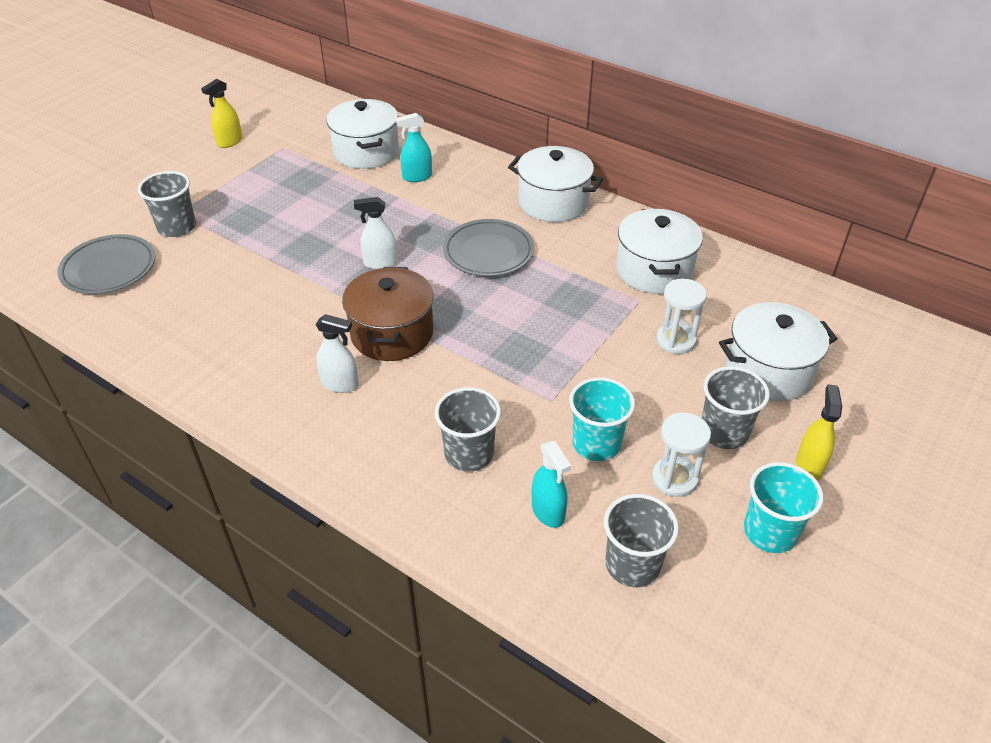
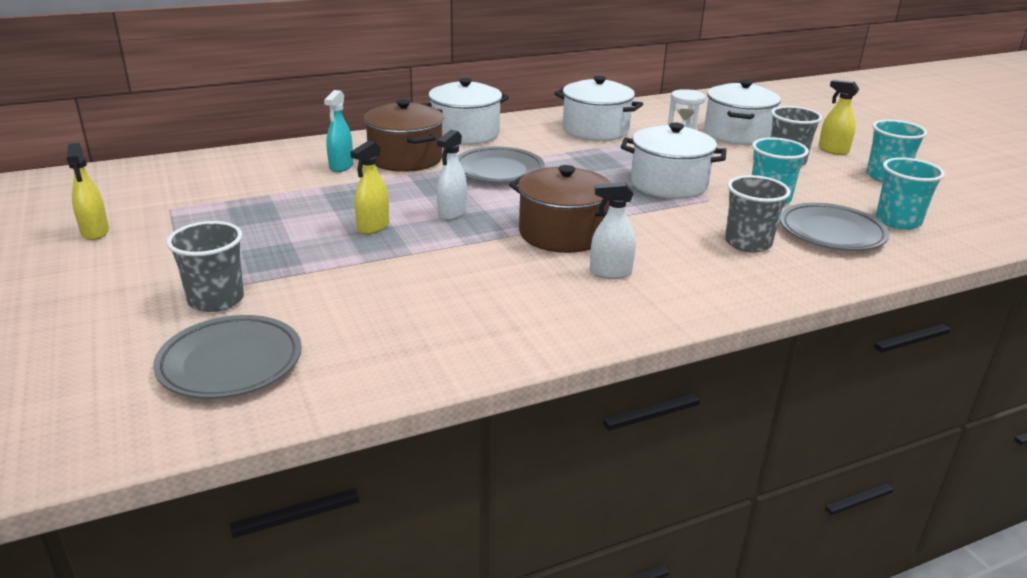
camera: 60 degrees left, 15 degrees down
white spray bottle [315,314,359,393] -> white spray bottle turned 135 degrees counterclockwise [590,182,636,279]
white pot [326,99,399,169] -> white pot moved to [621,123,726,199]
turquoise spray bottle [532,441,571,528] -> grey plate [780,203,889,251]
grey cup [604,494,679,587] -> turquoise cup [876,157,945,230]
white hourglass [652,413,711,497] -> none
none -> yellow spray bottle [350,141,389,234]
none -> brown pot [364,99,444,172]

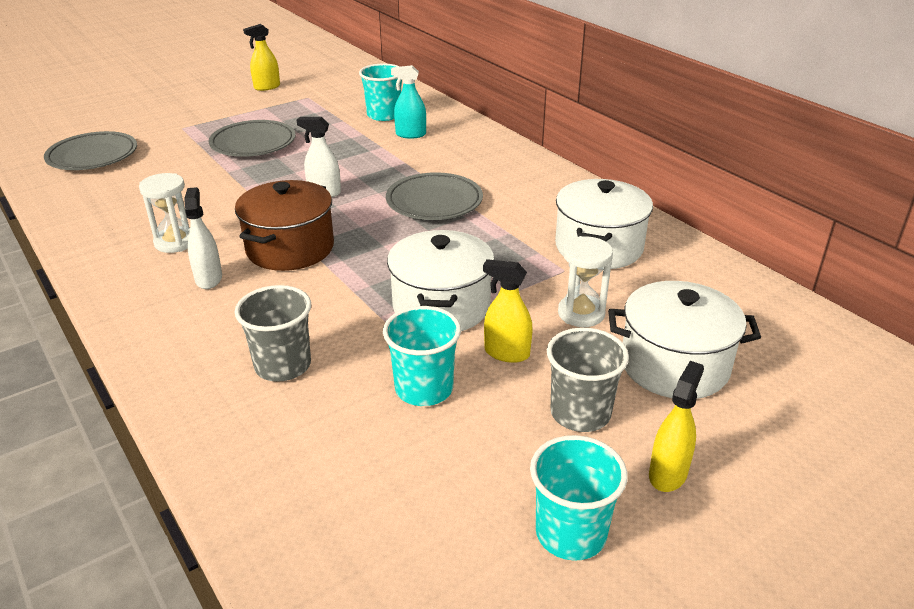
camera: 80 degrees right, 5 degrees up
grey cup [167,221,244,312] -> none
yellow spray bottle [350,141,389,234] -> yellow spray bottle moved to [483,259,533,363]
brown pot [364,99,444,172] -> none
white pot [422,78,509,145] -> none
grey plate [780,203,889,251] -> grey plate moved to [209,120,296,157]
turquoise cup [876,157,945,230] -> turquoise cup moved to [359,64,402,121]
none -> white hourglass [139,173,190,253]

